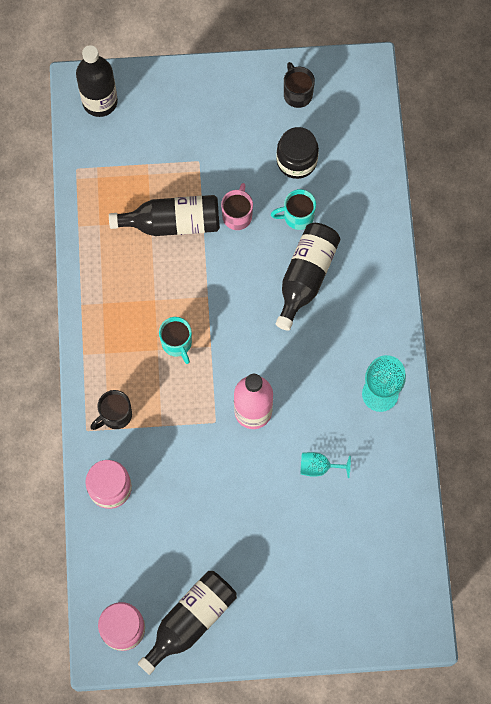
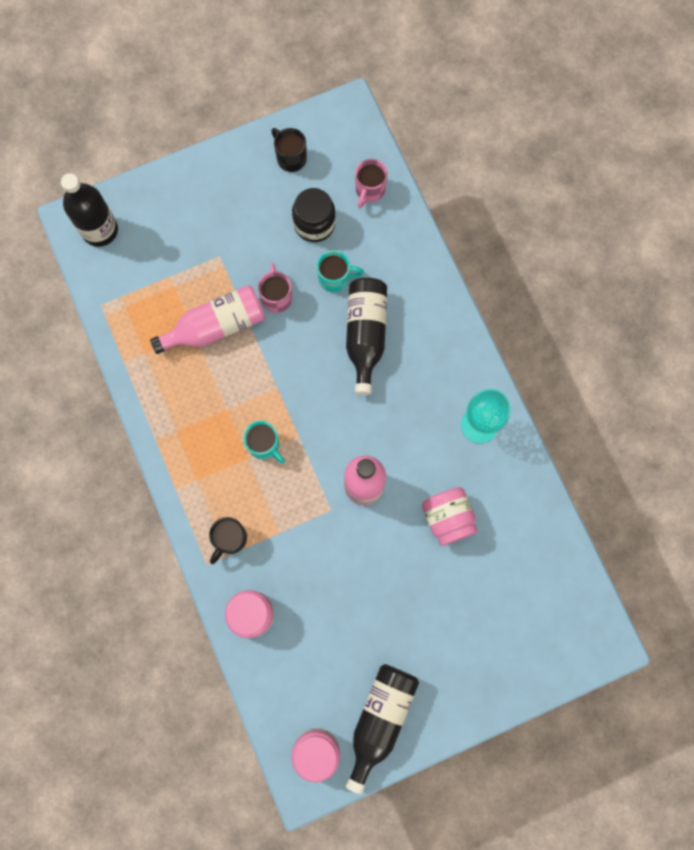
camera: 20 degrees left, 5 degrees up
black bottle [109,195,220,236] -> pink bottle [150,285,265,354]
turquoise mug [271,189,316,230] -> turquoise mug turned 150 degrees counterclockwise [317,250,364,292]
turquoise goblet [301,452,351,478] -> pink jar [422,487,478,546]
none -> pink mug [355,159,388,208]

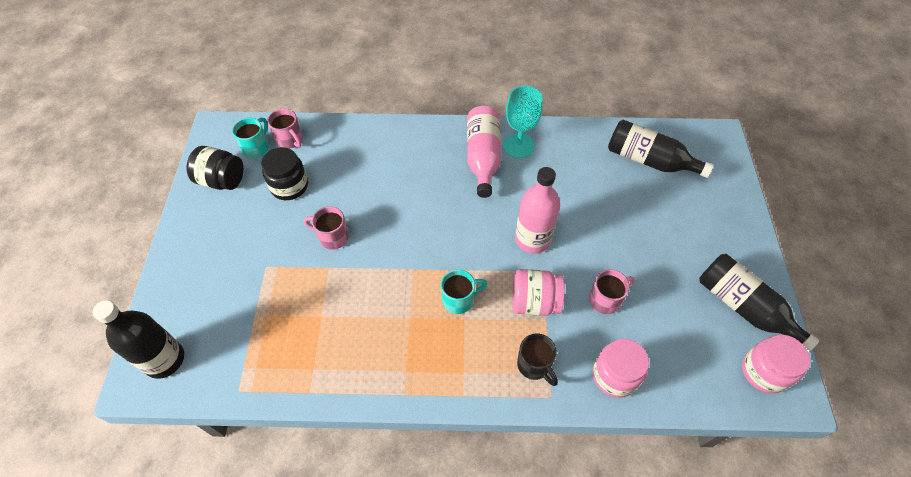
camera: 65 degrees left, 20 degrees down
pink bottle [150,285,265,354] -> pink bottle moved to [467,106,501,198]
black mug [271,128,307,172] -> black jar [187,146,244,190]
turquoise mug [317,250,364,292] -> turquoise mug moved to [232,118,269,158]
black bottle [346,278,387,395] -> black bottle moved to [608,120,714,178]
pink jar [422,487,478,546] -> pink jar moved to [513,269,565,316]
none -> pink mug [589,269,635,314]

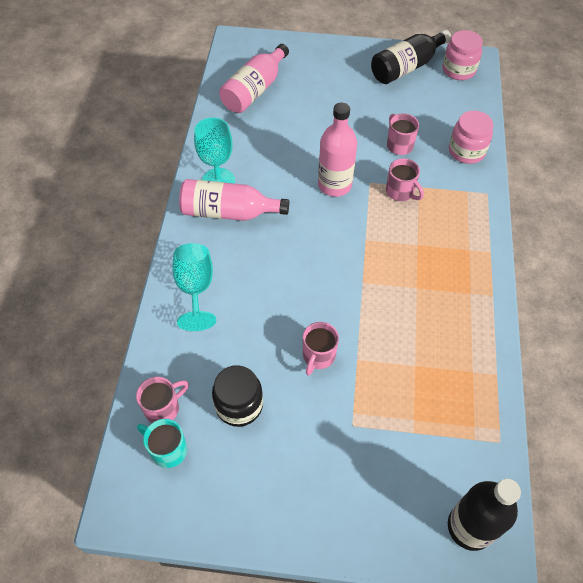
camera: 85 degrees left, 0 degrees up
black jar [187,146,244,190] -> none
turquoise mug [441,269,487,314] -> none
pink jar [513,269,565,316] -> pink mug [386,158,424,201]
black mug [517,334,558,386] -> none
black bottle [608,120,714,178] -> pink bottle [219,44,289,113]
none -> turquoise goblet [172,243,216,331]

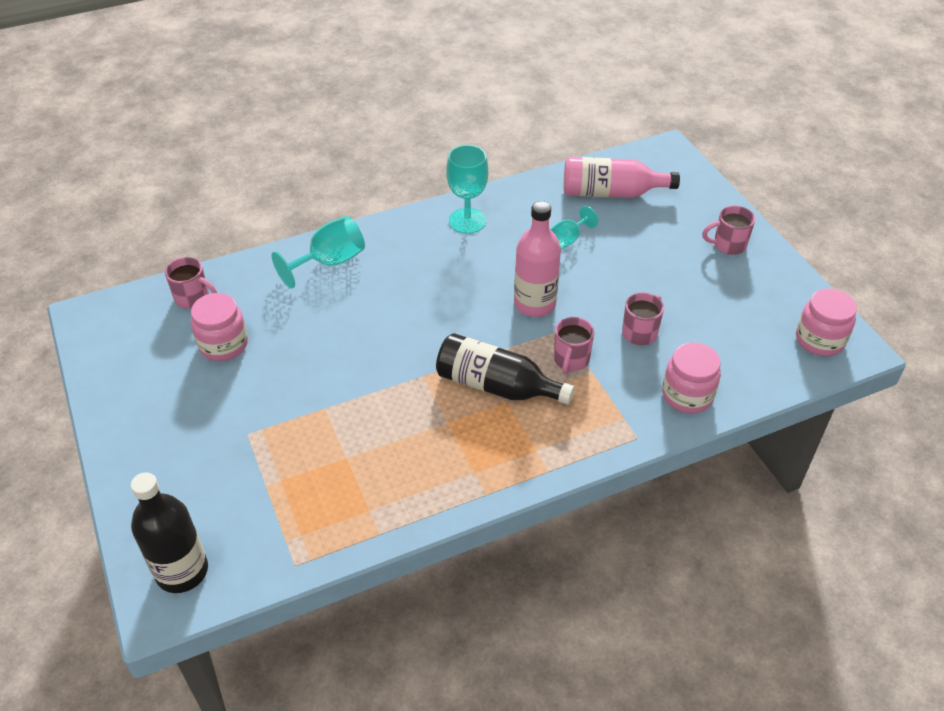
camera: 60 degrees right, 10 degrees down
turquoise mug [137,419,187,468] -> none
pink bottle [179,179,289,221] -> none
black jar [212,365,263,427] -> pink jar [191,293,248,361]
pink mug [303,322,339,376] -> pink mug moved to [702,206,755,255]
black bottle [371,30,451,84] -> black bottle moved to [436,333,575,405]
none -> turquoise goblet [550,206,598,249]

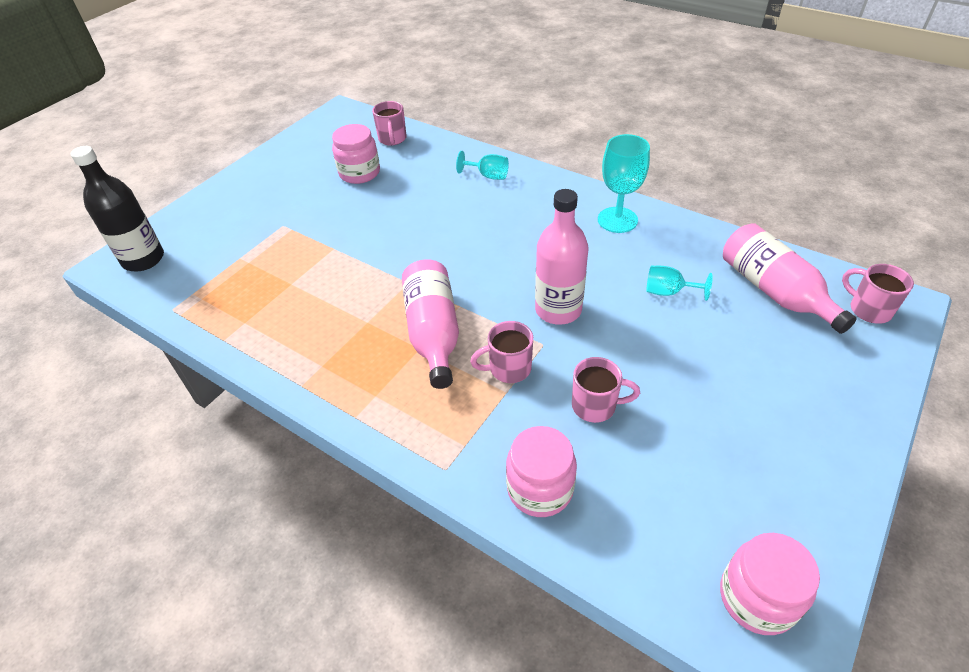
camera: 60 degrees right, 0 degrees up
turquoise goblet [271,216,365,289] -> turquoise goblet [456,151,509,180], size x0.61
black bottle [436,333,575,405] -> pink bottle [402,259,459,389]
pink mug [702,206,755,255] -> pink mug moved to [842,264,914,324]

